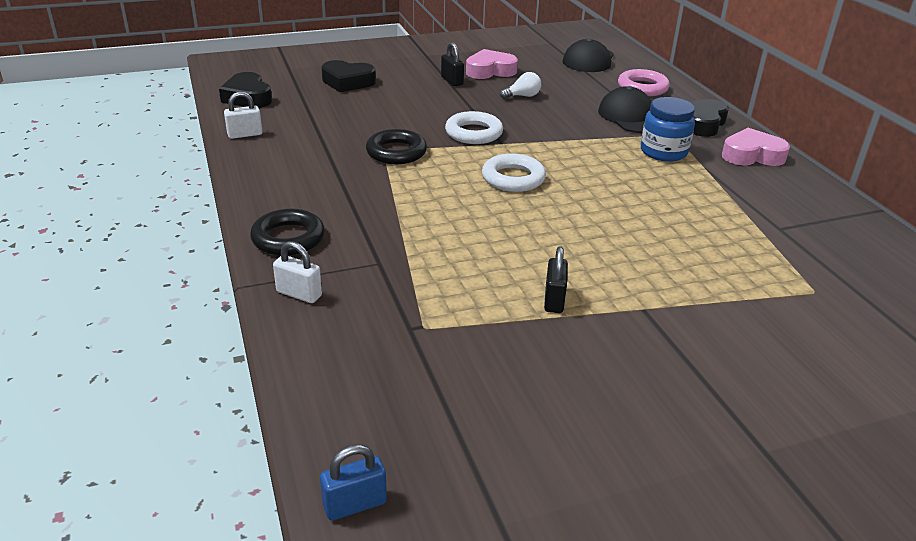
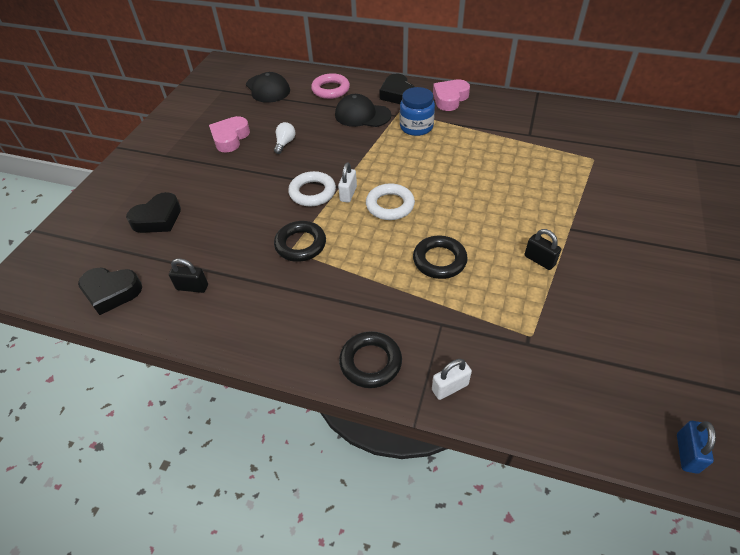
camera: 50 degrees left, 15 degrees up
white padlock [224,91,263,139] -> white padlock moved to [338,162,357,203]
black padlock [441,42,464,86] -> black padlock moved to [169,258,208,293]
none -> black ring [413,236,468,279]

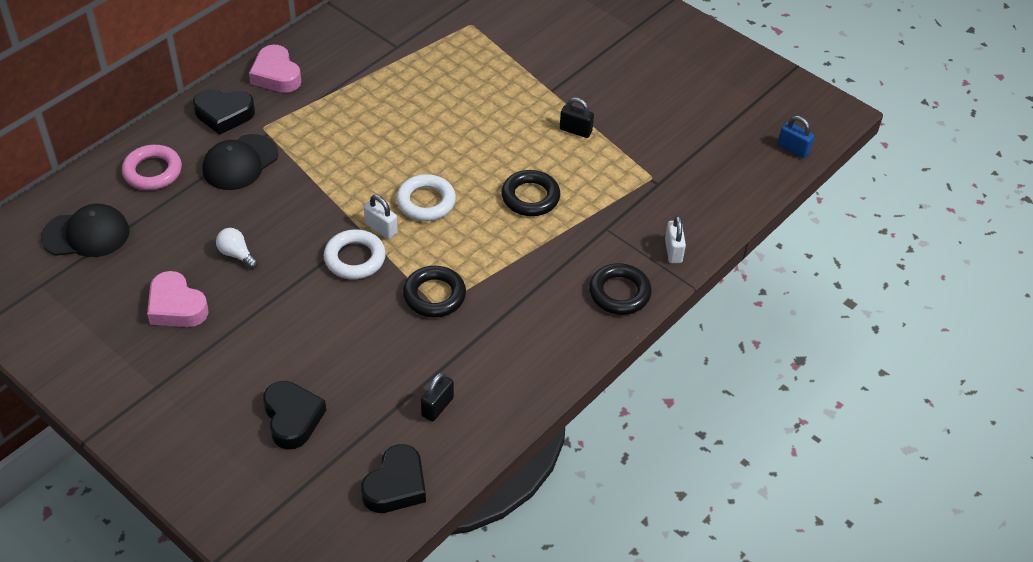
camera: 70 degrees left, 0 degrees up
blue jar [400,87,435,136] -> none
black padlock [524,229,561,270] -> black padlock turned 45 degrees clockwise [560,97,594,138]

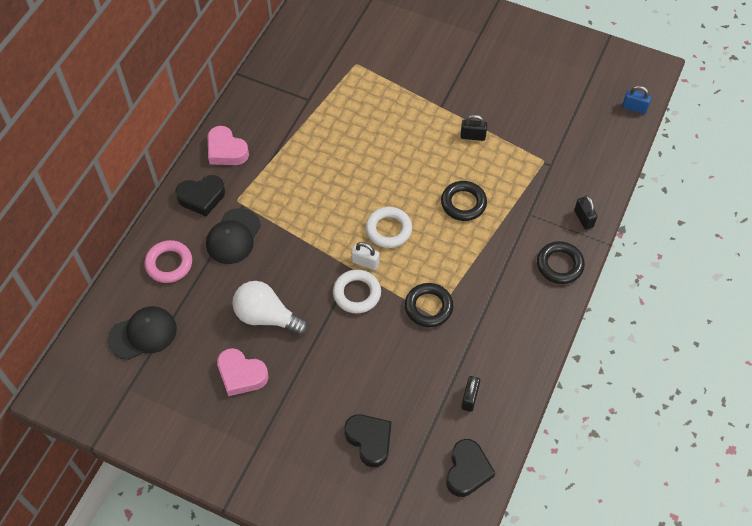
camera: 15 degrees left, 10 degrees up
white light bulb [216,228,258,269] -> white light bulb [232,281,308,335], size x1.97
white padlock [665,216,686,263] -> black padlock [574,195,597,230]

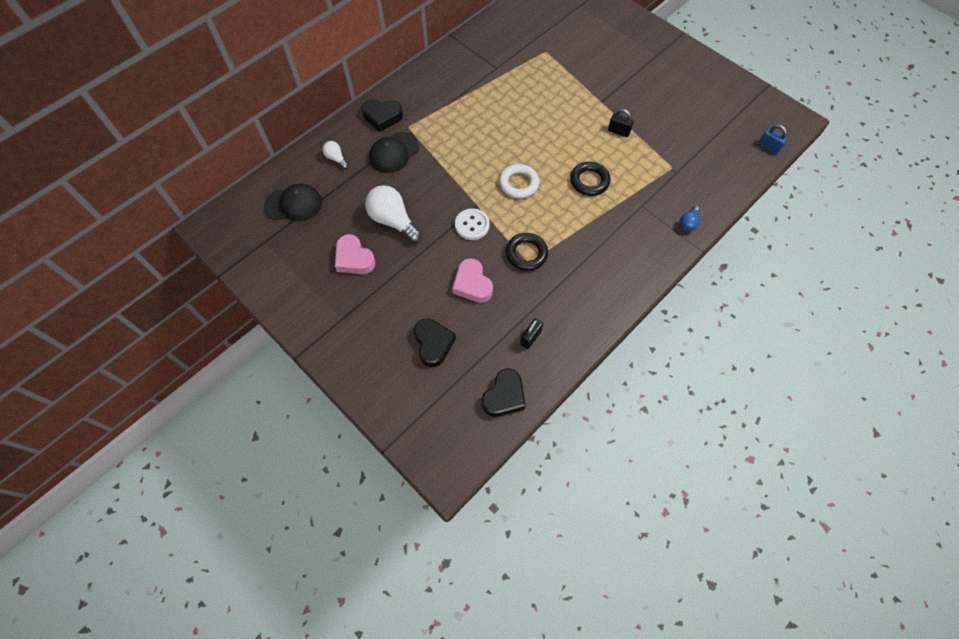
camera: 20 degrees right, 5 degrees up
pink ring [144,240,192,283] -> white light bulb [322,141,348,169]
pink heart [208,126,249,165] -> pink heart moved to [452,258,493,303]
white ring [333,269,381,314] -> white button [455,208,490,240]
white padlock [351,242,380,270] -> none
black ring [537,241,585,284] -> none
black padlock [574,195,597,230] -> blue light bulb [680,206,700,231]

